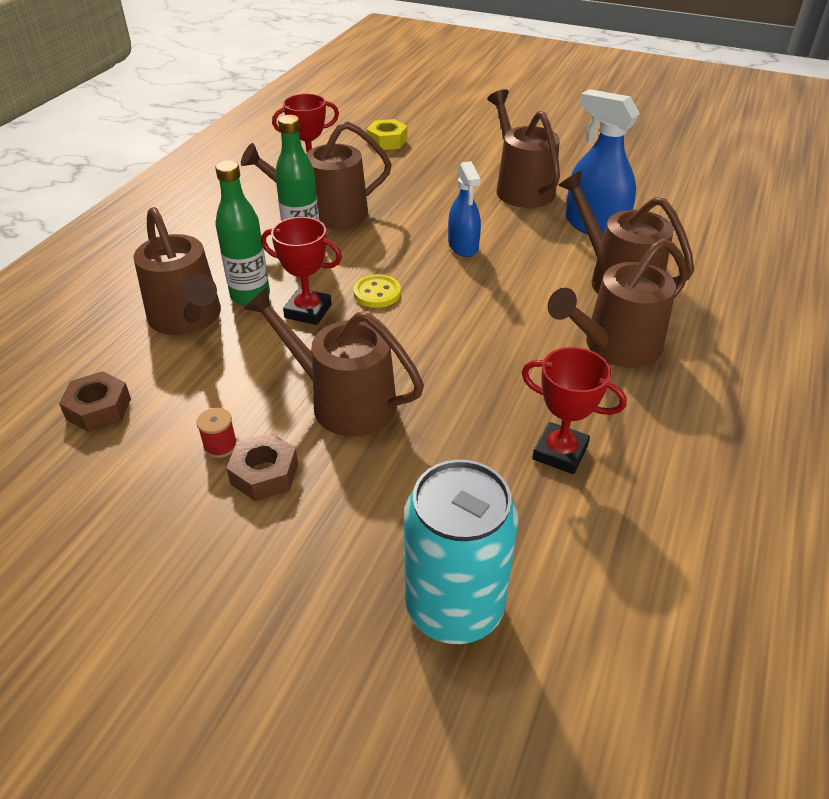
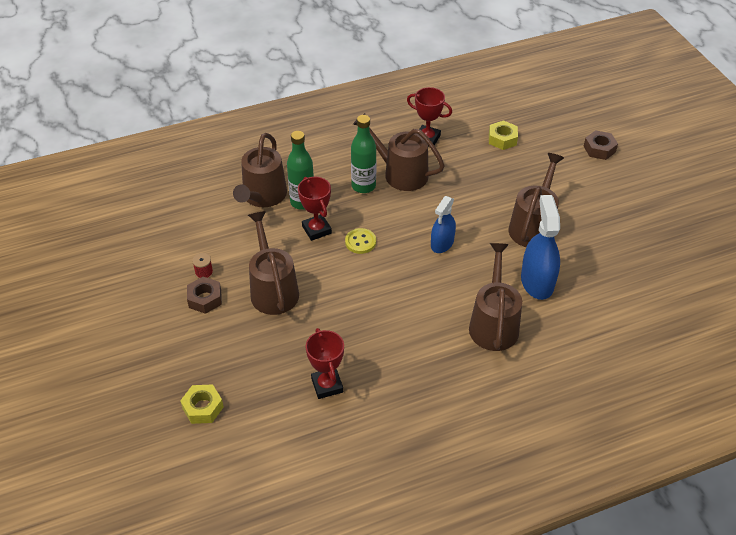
camera: 45 degrees right, 5 degrees up
brown nut [59,371,131,432] -> brown nut moved to [584,130,618,160]
turquoise can [404,460,518,644] -> yellow nut [180,384,224,424]
brown watering can [548,238,688,368] -> none

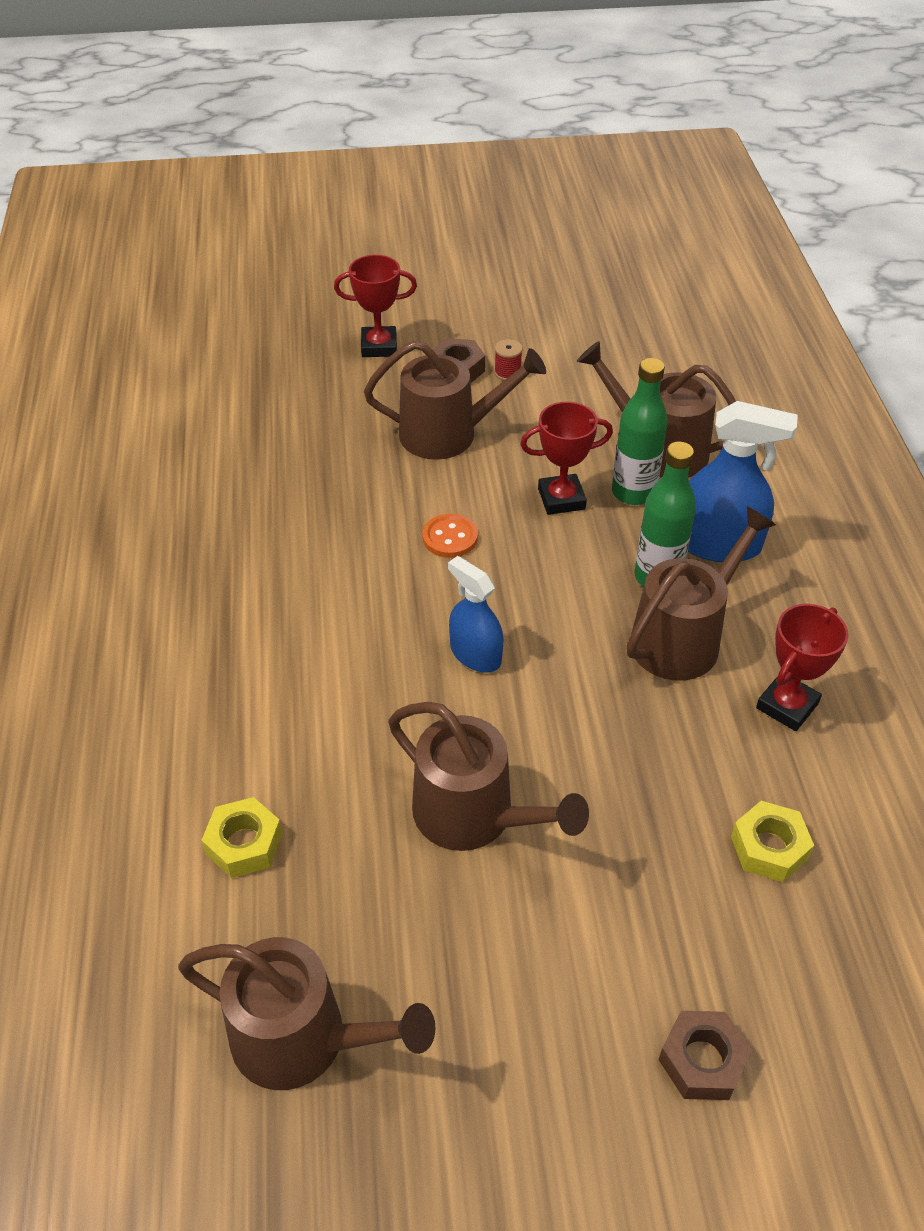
camera: 105 degrees right, 0 degrees up
yellow nut [180,384,224,424] -> yellow nut moved to [202,797,282,878]
red trophy [306,328,344,399] -> red trophy moved to [334,255,417,357]
yellow button [345,228,376,254] -> none
brown watering can [469,243,522,351] -> brown watering can moved to [178,937,436,1090]
blue spray bottle [521,195,560,300] -> blue spray bottle moved to [688,401,798,562]
none -> orange button [423,514,478,558]

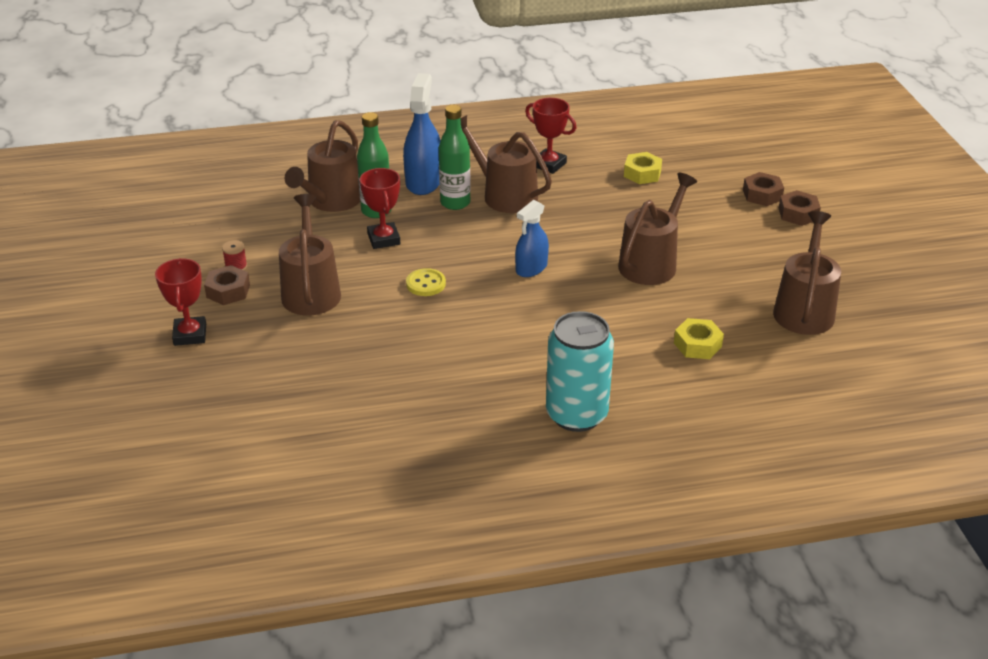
camera: 95 degrees left, 10 degrees down
orange button [423,514,478,558] -> yellow button [406,268,446,296]
none -> turquoise can [546,311,614,432]
none -> brown nut [779,190,821,226]

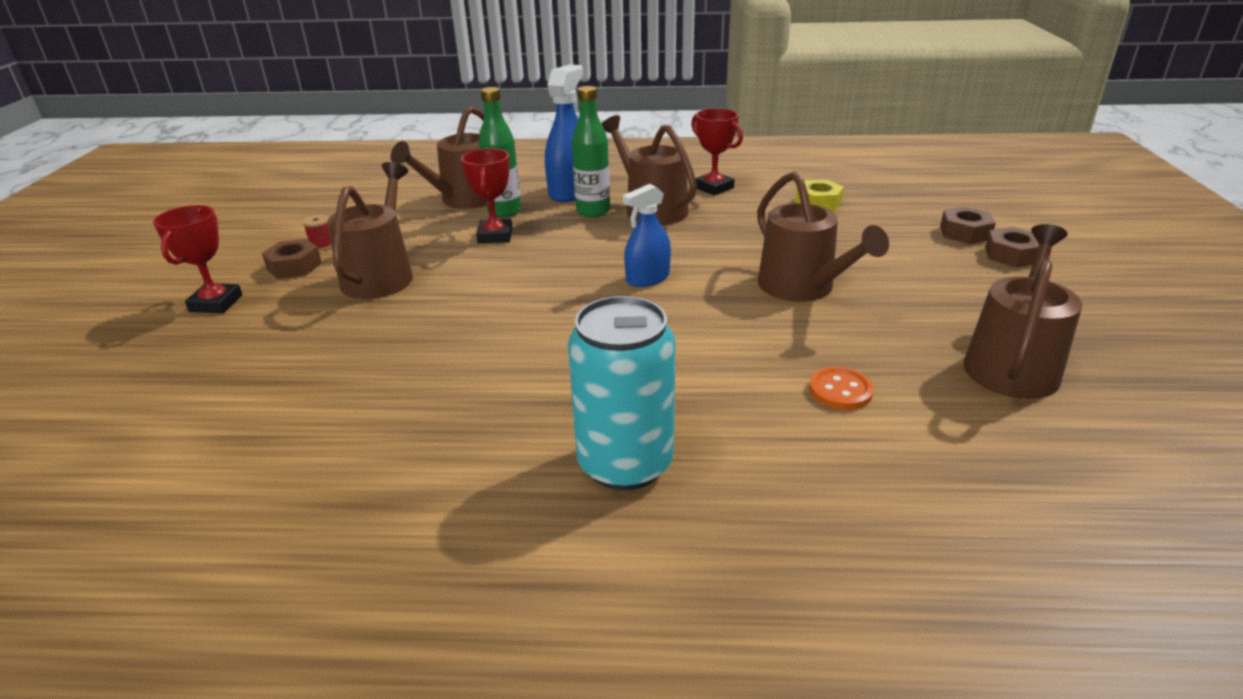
camera: 15 degrees right, 5 degrees down
yellow button [406,268,446,296] -> none
brown watering can [618,173,697,285] -> brown watering can turned 105 degrees clockwise [757,171,889,302]
yellow nut [674,318,724,359] -> orange button [809,367,874,410]

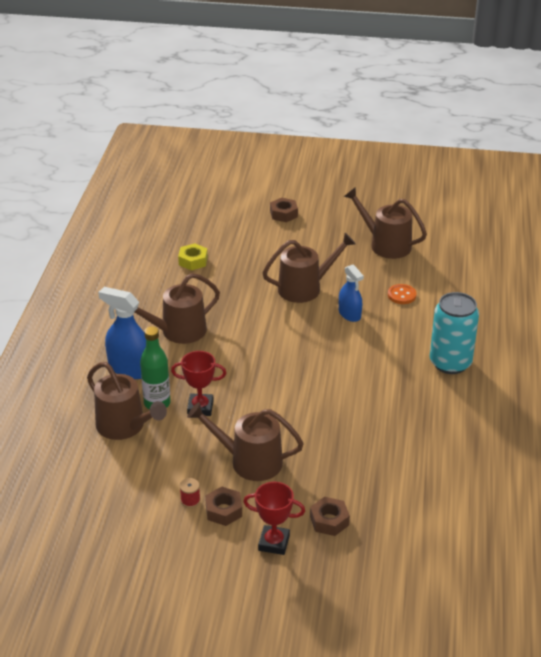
camera: 85 degrees left, 5 degrees up
green bottle [572,86,610,217] -> none
blue spray bottle [623,184,671,287] -> blue spray bottle moved to [339,264,364,322]
red trophy [691,108,743,196] -> none
brown nut [940,206,996,244] -> brown nut moved to [310,497,350,536]

